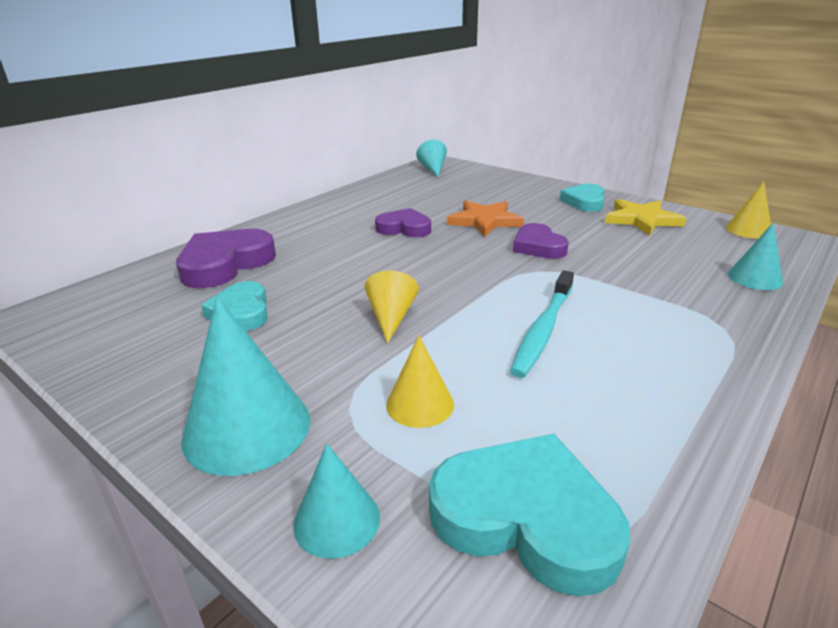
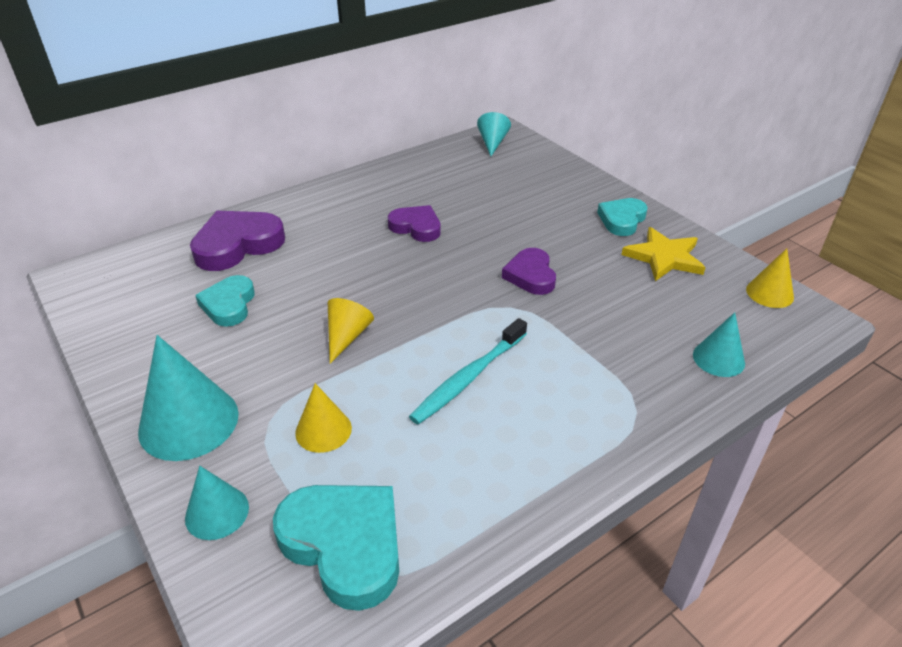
camera: 15 degrees right, 10 degrees up
orange star [447,200,524,237] -> none

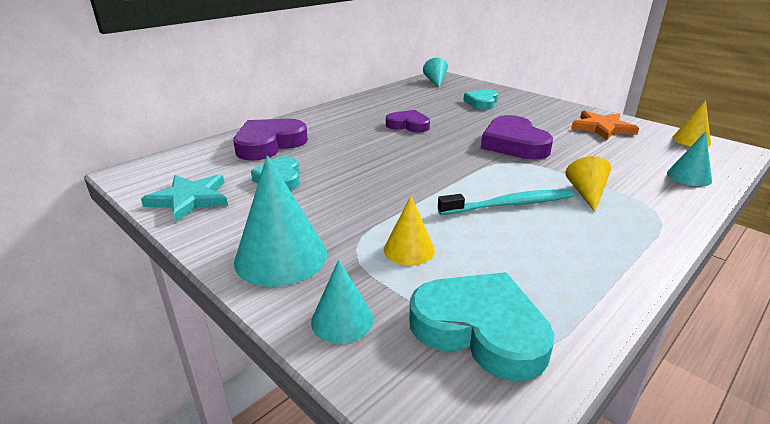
camera: 10 degrees left, 10 degrees down
yellow cone [328,298,374,364] -> yellow cone moved to [566,156,611,212]
turquoise toothbrush [409,318,527,424] -> turquoise toothbrush turned 135 degrees counterclockwise [438,189,574,215]
purple heart [502,248,556,295] -> purple heart [481,115,553,160], size x1.58
turquoise heart [597,198,648,236] -> turquoise heart moved to [463,89,498,110]
yellow star [621,227,706,281] -> orange star [571,111,639,140]
none -> turquoise star [141,174,228,222]

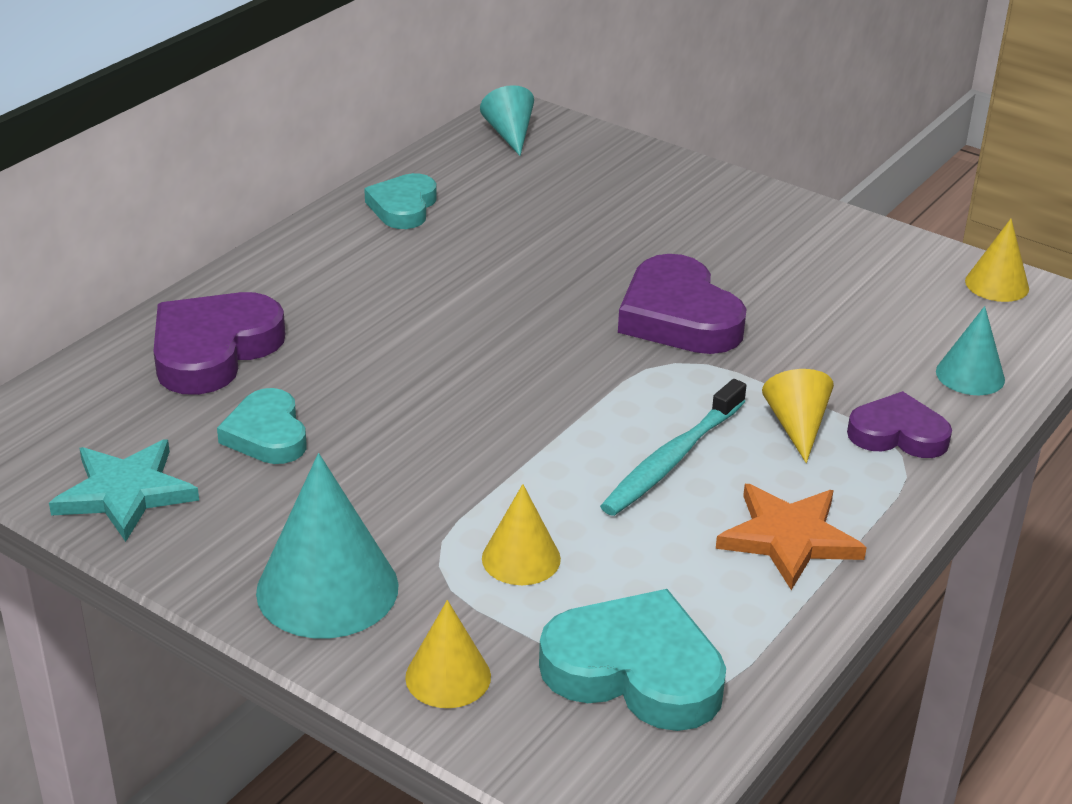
camera: 10 degrees left, 5 degrees up
turquoise cone [311,260,373,344] -> yellow cone [405,600,491,708]
purple heart [386,110,430,132] -> purple heart moved to [847,391,952,458]
turquoise toothbrush [438,189,574,215] -> turquoise toothbrush turned 150 degrees clockwise [600,379,746,516]
turquoise heart [463,89,498,110] -> turquoise heart moved to [364,173,437,229]
orange star [571,111,639,140] -> orange star moved to [716,484,867,590]

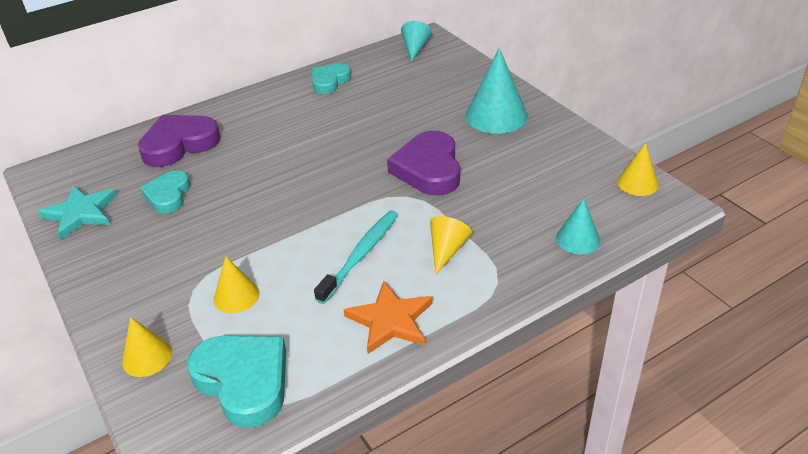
camera: 25 degrees right, 5 degrees up
turquoise cone [256,453,399,638] -> turquoise cone moved to [465,48,528,134]
turquoise toothbrush [600,379,746,516] -> turquoise toothbrush turned 150 degrees clockwise [314,210,398,304]
purple heart [847,391,952,458] -> none

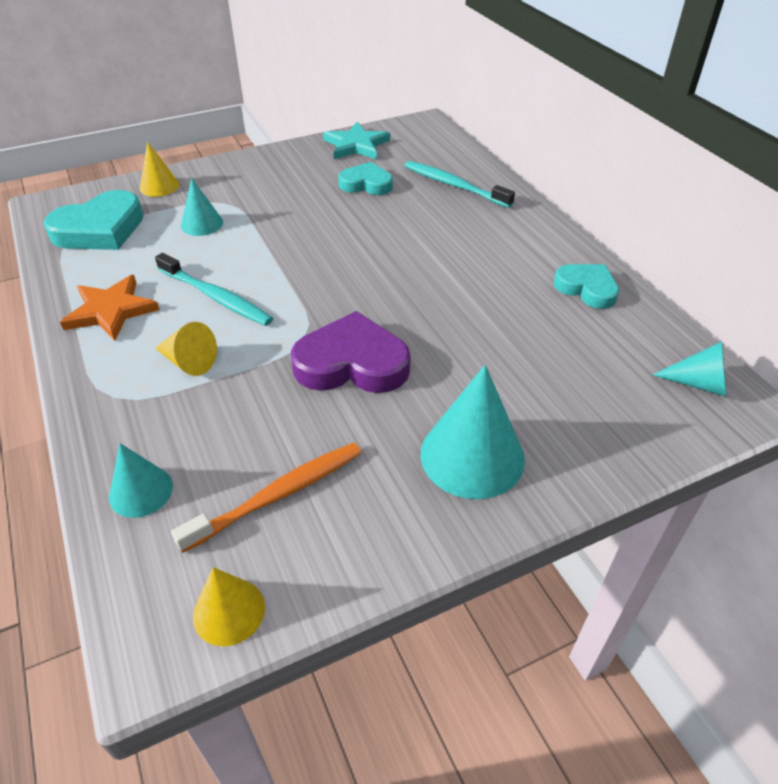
camera: 95 degrees right, 5 degrees up
purple heart [138,115,221,167] -> turquoise toothbrush [405,161,515,208]
yellow cone [214,256,260,313] -> turquoise cone [181,178,223,236]
none -> orange toothbrush [171,443,362,553]

